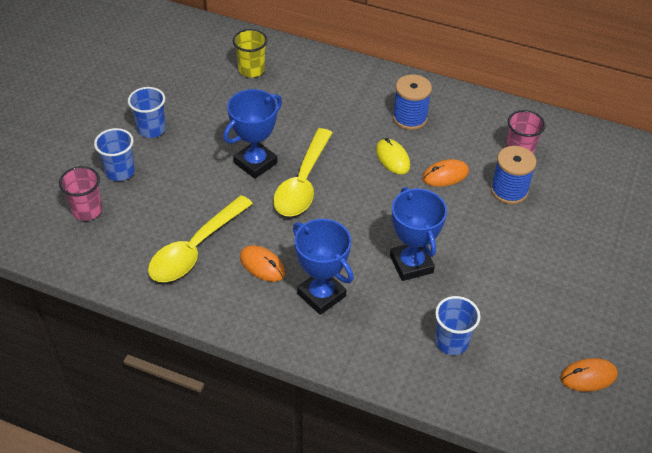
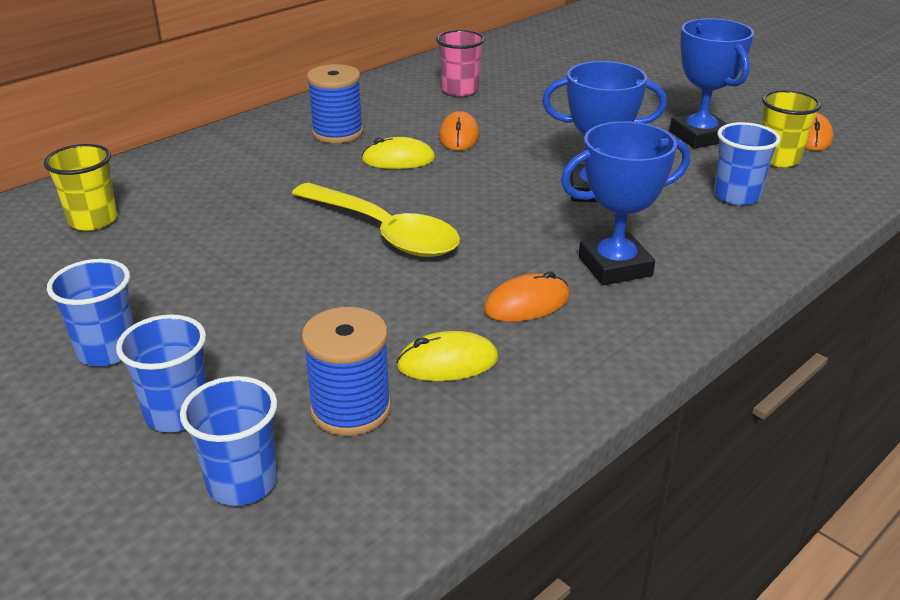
camera: 65 degrees left, 15 degrees down
pink cup [59,166,102,221] -> blue cup [180,376,277,506]
yellow spoon [148,195,253,282] -> yellow mouse [396,331,498,381]
blue trophy [223,89,282,179] -> blue trophy moved to [669,18,754,149]
blue spool [491,146,536,204] -> blue spool moved to [302,307,391,436]
none -> yellow cup [762,90,821,167]

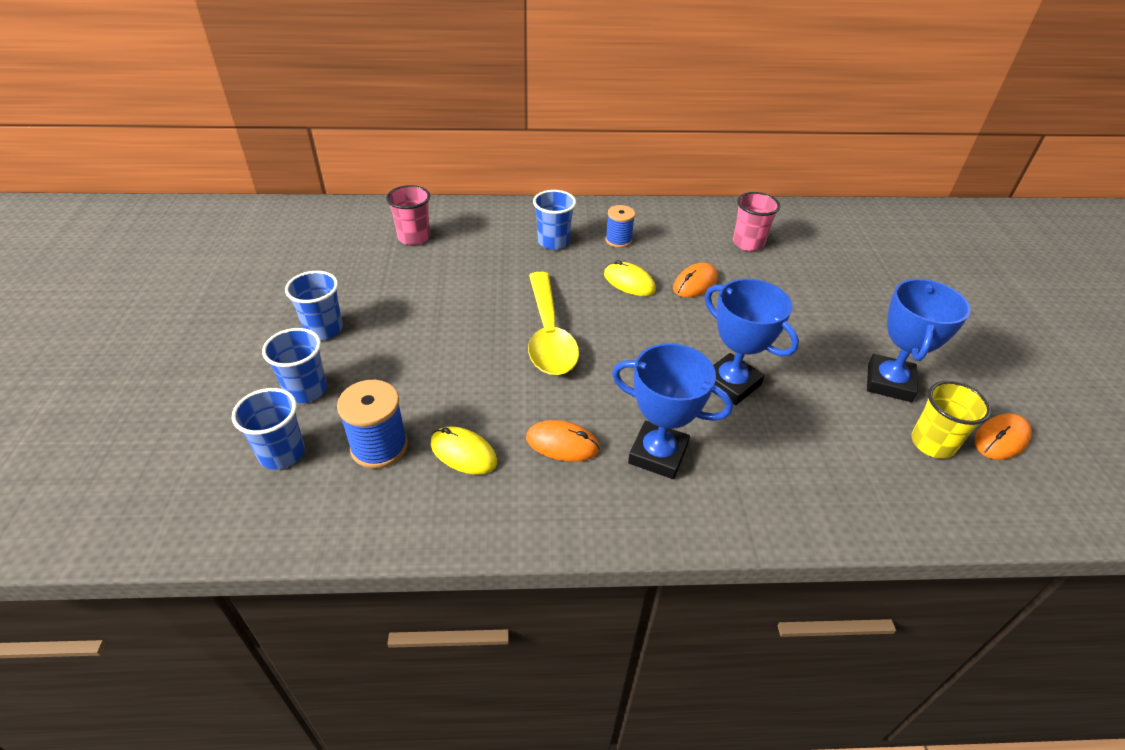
camera: 40 degrees right, 10 degrees up
yellow cup [44,144,117,231] -> pink cup [386,185,430,245]
blue spool [307,64,363,143] -> blue spool [605,205,635,248], size x0.66
blue cup [714,122,781,205] -> blue cup moved to [533,190,576,250]

